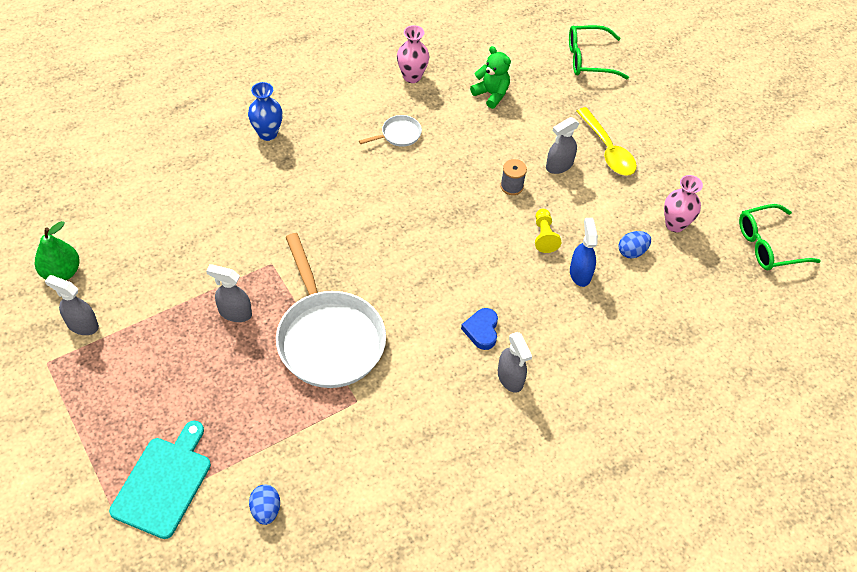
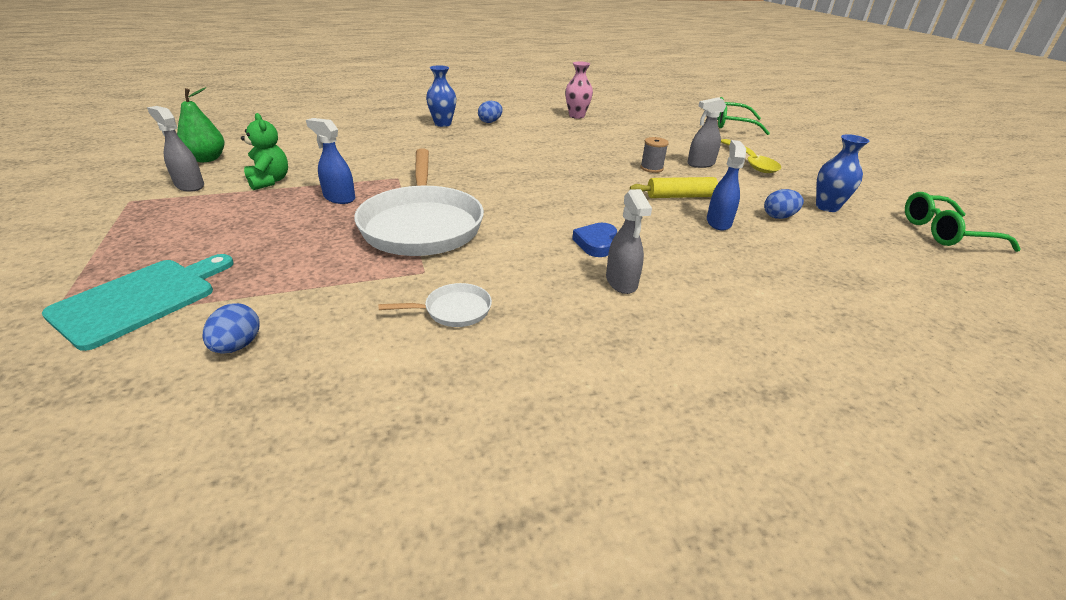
camera: 15 degrees right, 20 degrees down
grey spray bottle [206,264,252,322] -> blue spray bottle [306,118,355,204]
white pan [359,115,422,147] -> white pan moved to [379,283,492,327]
green teddy bear [470,46,511,109] -> green teddy bear moved to [241,113,288,190]
yellow pawn [535,209,561,253] -> yellow rolling pin [630,177,718,198]
pink vase [664,175,703,232] -> blue vase [816,134,869,212]
none -> blue egg [478,101,503,123]

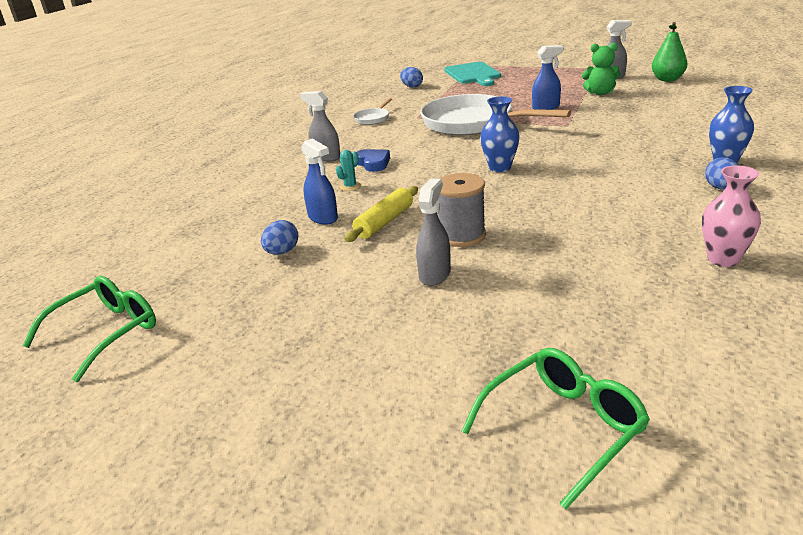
camera: 135 degrees right, 5 degrees down
grey spool [640,137,669,173] -> grey spool [438,173,486,247], size x1.53
yellow spoon [721,139,781,173] -> none
blue vase [816,134,869,212] -> blue vase moved to [480,96,520,172]
none -> turquoise cactus [336,150,361,191]

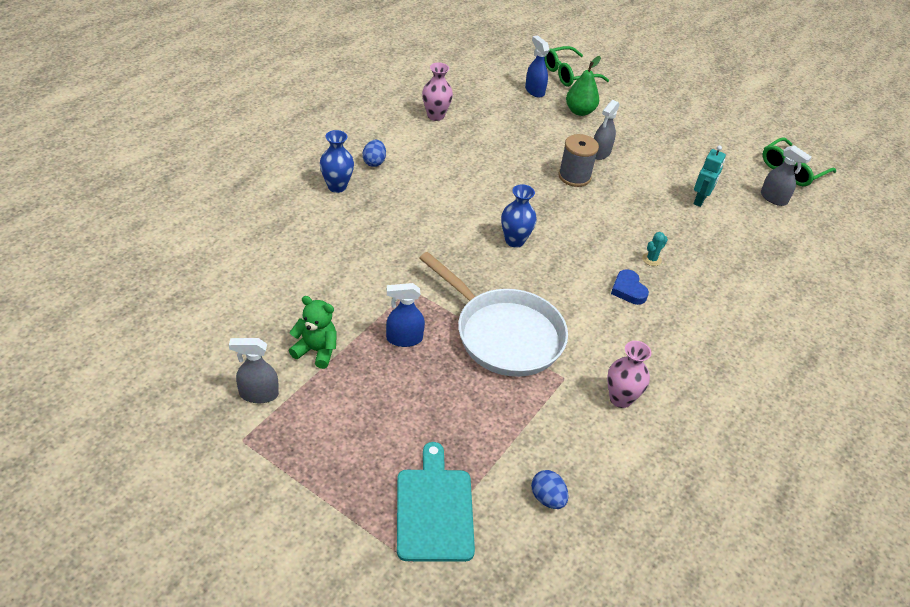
camera: 175 degrees left, 15 degrees up
blue egg [261,220,298,255] -> turquoise robot [694,145,726,207]
grey spray bottle [300,91,340,162] -> grey spray bottle moved to [761,145,812,206]
blue spray bottle [301,138,338,225] -> blue spray bottle moved to [525,36,550,98]
yellow rolling pin [345,186,418,242] -> none
white pan [353,98,392,125] -> pink vase [607,341,651,408]
green pear [652,22,687,82] -> green pear moved to [566,56,601,116]

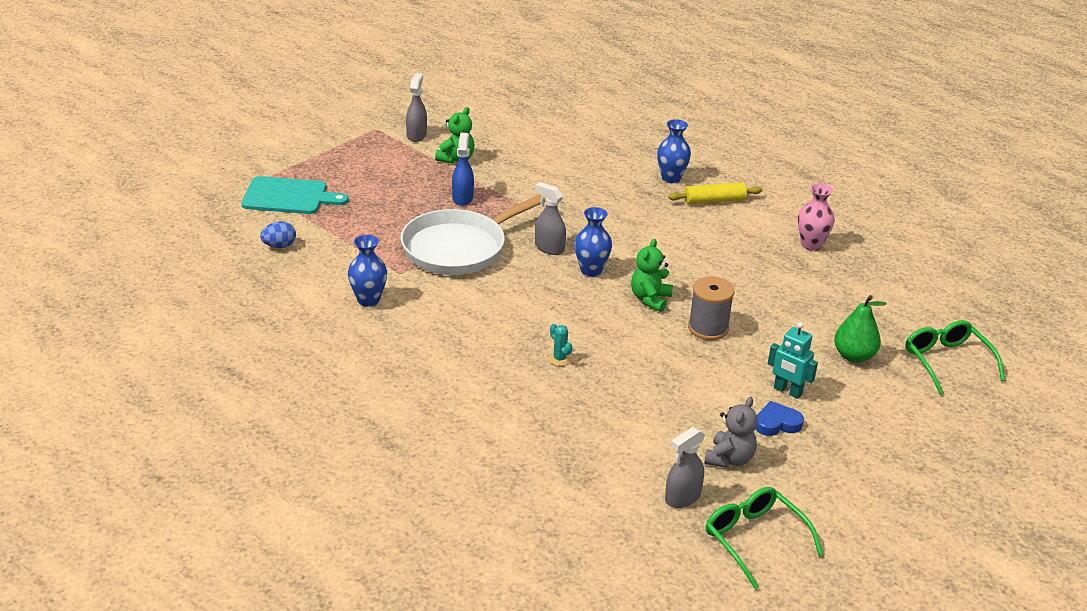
camera: 100 degrees right, 10 degrees down
blue egg [363,140,386,167] -> yellow rolling pin [668,182,762,204]
blue spray bottle [525,36,550,98] -> none
grey spray bottle [594,100,620,160] -> grey spray bottle moved to [535,182,566,255]
pink vase [607,341,651,408] -> blue vase [348,235,387,307]
blue heart [611,269,649,305] -> blue heart moved to [756,401,804,436]
turquoise robot [694,145,726,207] -> turquoise robot moved to [768,322,818,399]
none -> green teddy bear [631,239,673,312]
none -> grey teddy bear [704,397,758,468]

